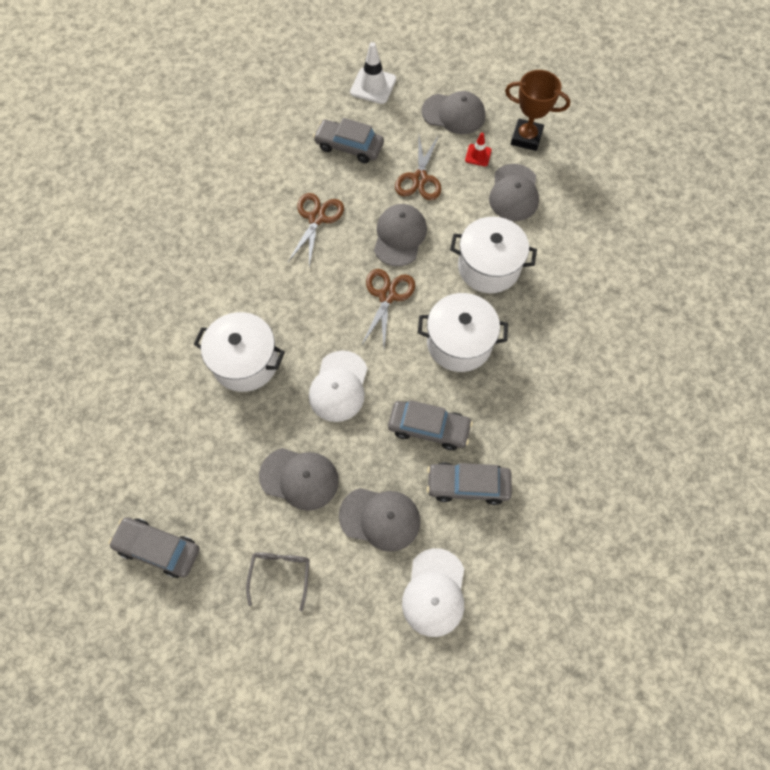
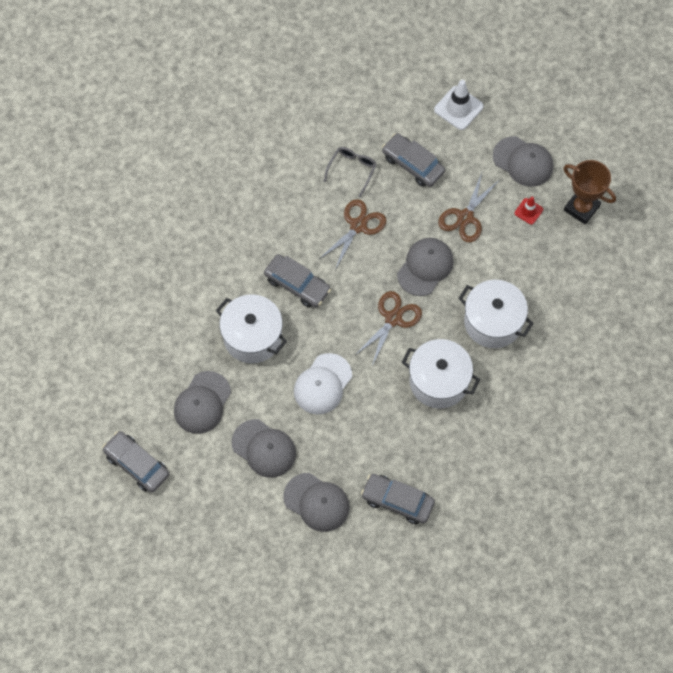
camera: 20 degrees right, 0 degrees up
grey glasses [246,552,309,611] -> grey glasses moved to [324,147,377,197]
grey car [388,400,473,450] -> grey car moved to [264,254,331,307]
white cap [402,548,464,637] -> none
grey cap [489,164,539,221] -> grey cap moved to [174,371,231,434]

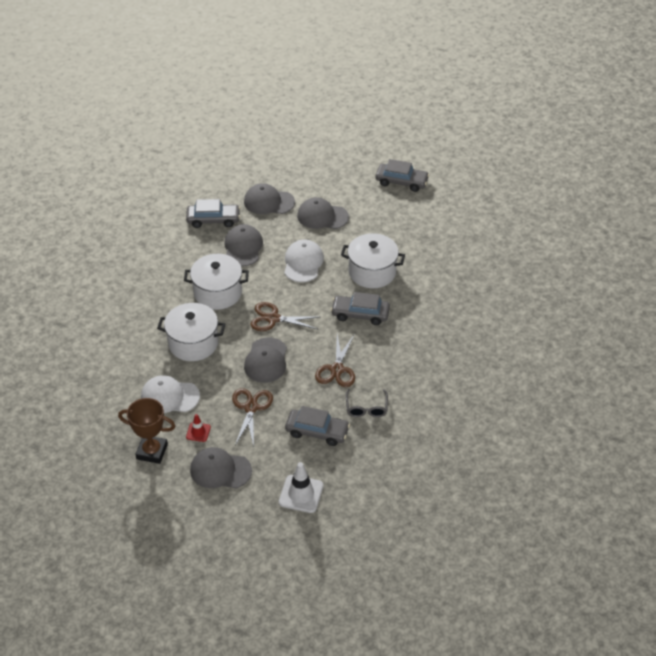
camera: 155 degrees right, 20 degrees down
grey cap [174,371,231,434] -> grey cap moved to [225,224,263,267]
brown scissors [354,291,422,366] -> brown scissors turned 90 degrees clockwise [250,302,319,331]
none -> white cap [141,375,200,413]

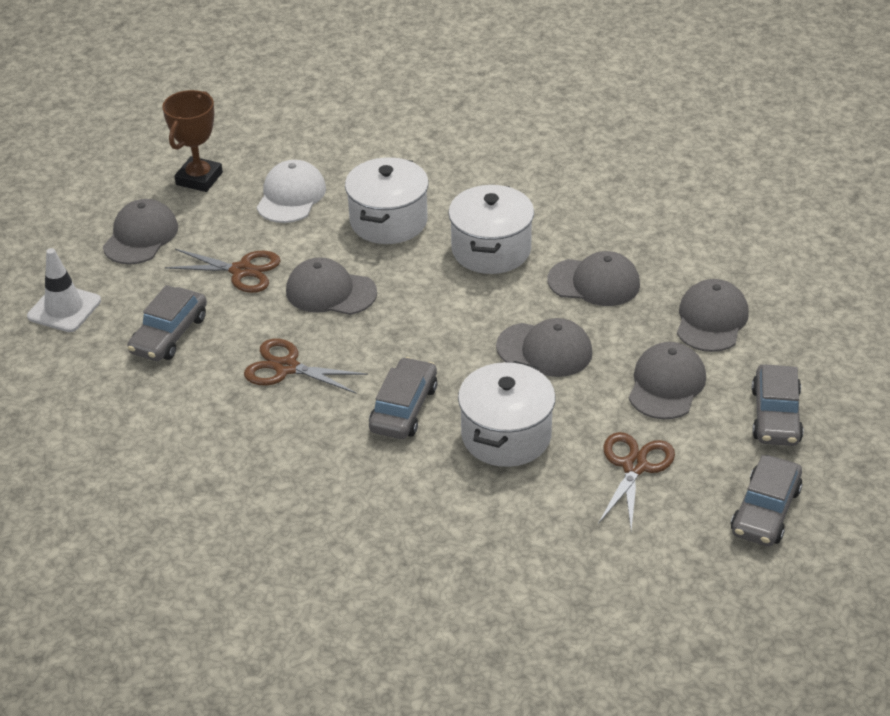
camera: 100 degrees right, 5 degrees down
grey car [186,199,240,228] -> grey car moved to [752,364,803,446]
red traffic cone [186,414,211,442] -> none
brown scissors [250,302,319,331] -> brown scissors moved to [598,432,675,530]
white cap [284,239,324,282] -> grey cap [496,318,593,377]
grey glasses [346,389,388,417] -> none

